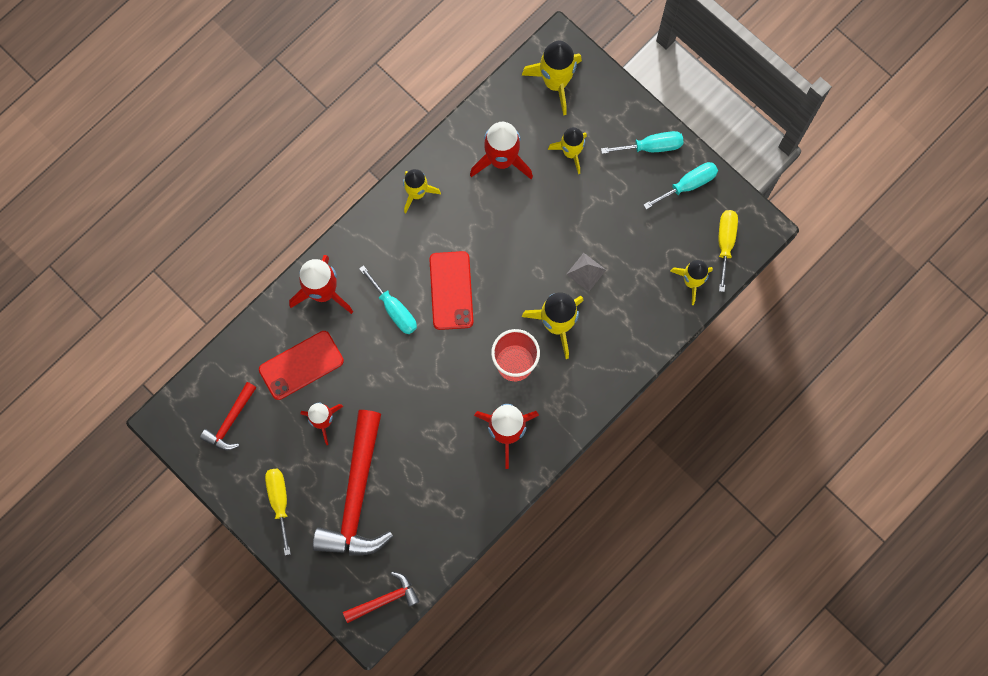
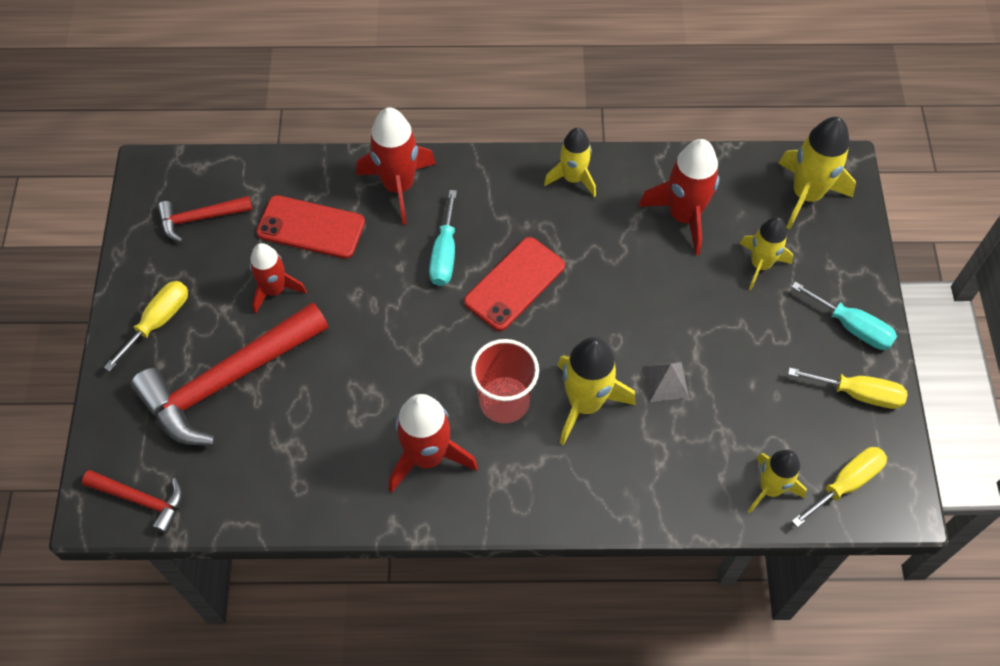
camera: 45 degrees right, 15 degrees down
turquoise screwdriver [644,162,718,209] -> yellow screwdriver [788,367,908,409]

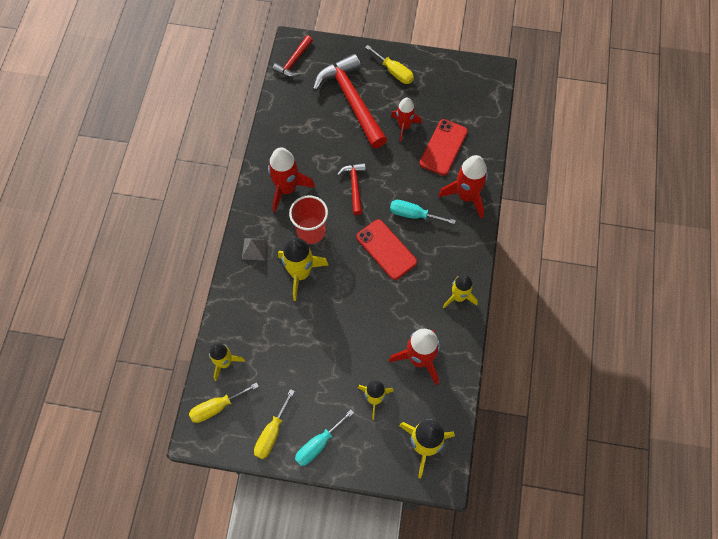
camera: 100 degrees right, 5 degrees up
red hammer [158,196,252,242] -> red hammer moved to [337,163,366,215]
grey pyramid [643,362,689,402] -> grey pyramid moved to [242,238,267,261]
yellow screwdriver [792,447,887,527] -> yellow screwdriver turned 90 degrees clockwise [189,383,259,423]

